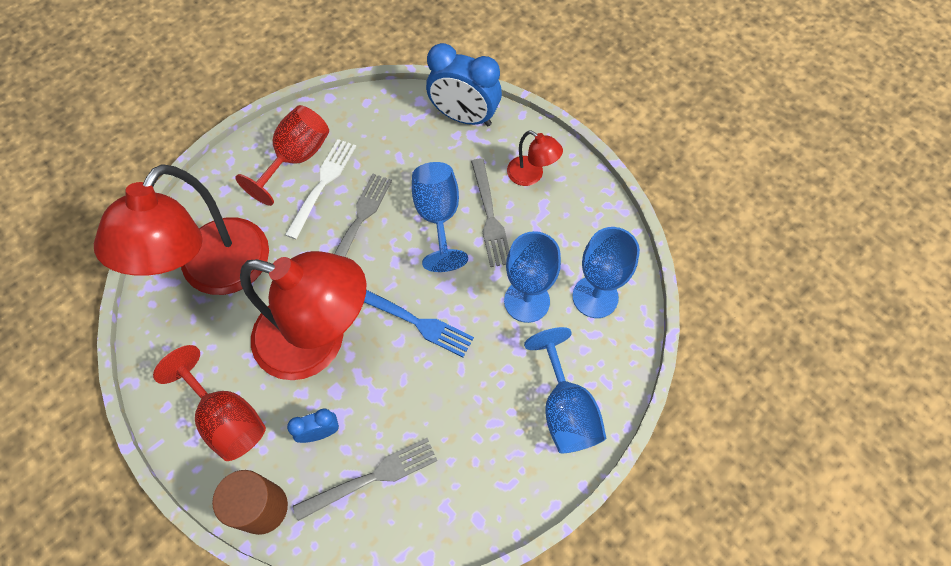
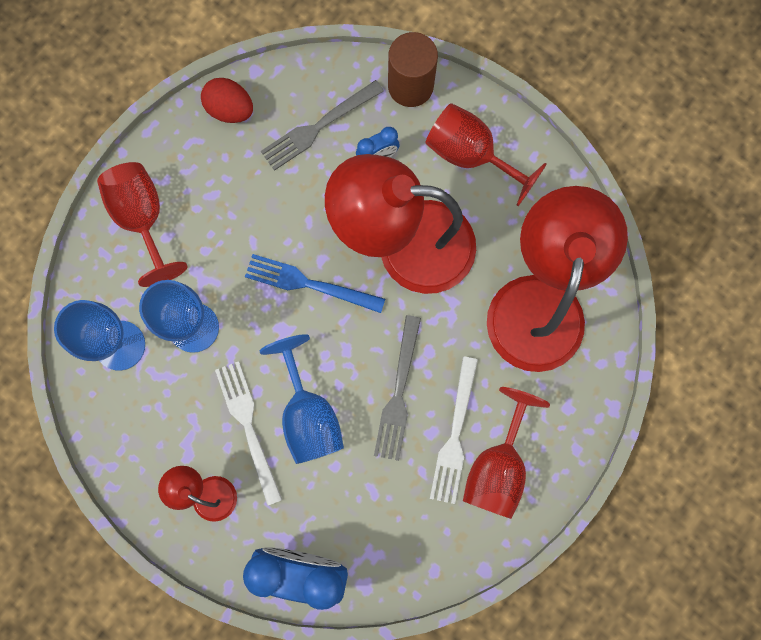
camera: 170 degrees right, 15 degrees up
grey fork [471,159,509,267] -> white fork [215,361,282,506]
blue goblet [524,327,606,453] -> red goblet [97,162,188,287]
none -> red egg [201,78,253,123]

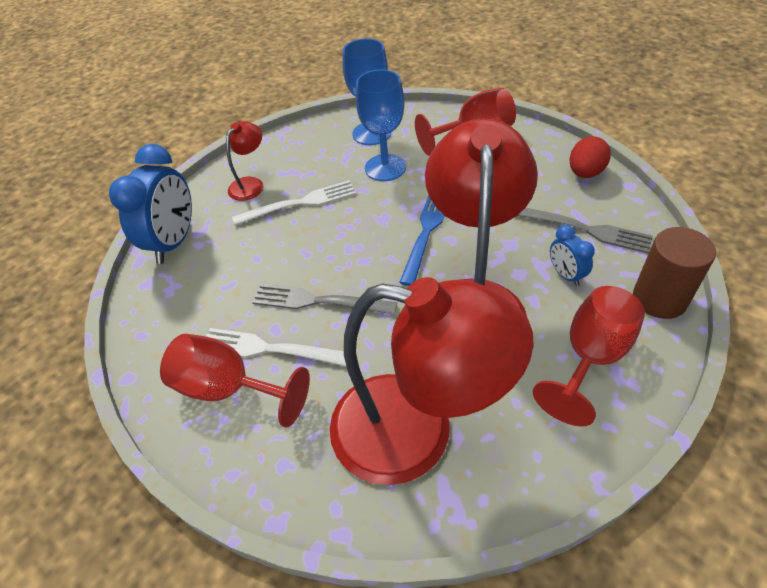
camera: 95 degrees right, 30 degrees down
blue goblet [260,334,344,464] -> none
grey fork [261,80,384,171] -> grey fork turned 150 degrees clockwise [517,208,653,254]

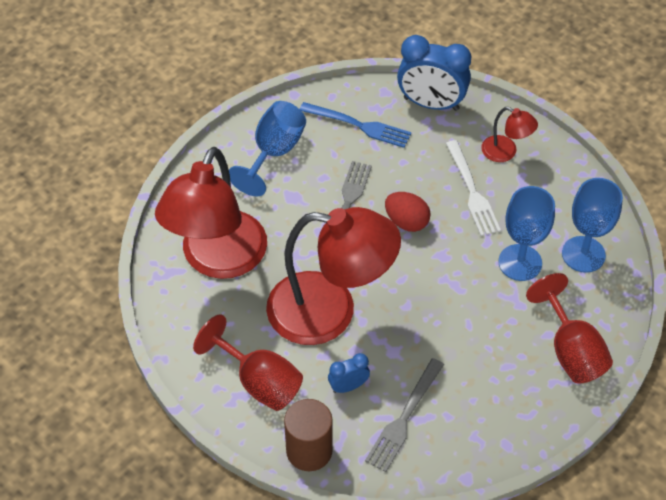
camera: 90 degrees right, 5 degrees up
red goblet [160,334,310,427] -> blue goblet [229,101,306,197]
white fork [206,328,347,367] -> none
blue fork [399,196,444,286] -> blue fork moved to [300,102,411,148]
red egg [569,136,611,178] -> red egg moved to [385,192,431,232]

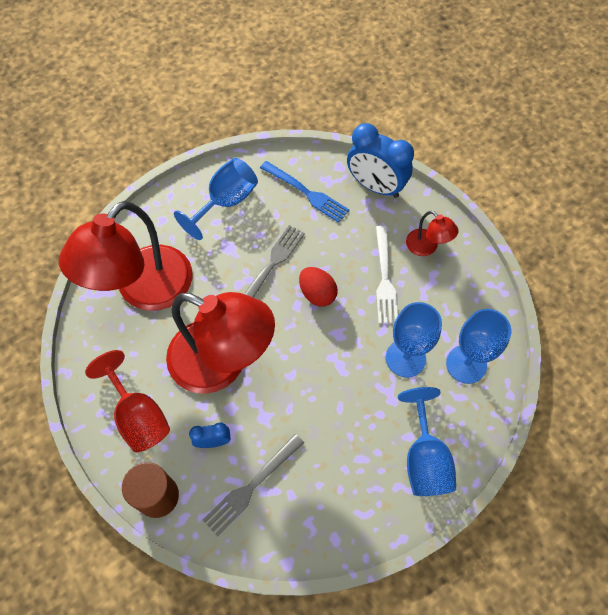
camera: 15 degrees right, 10 degrees up
red goblet [526,273,613,384] -> blue goblet [398,387,456,496]

